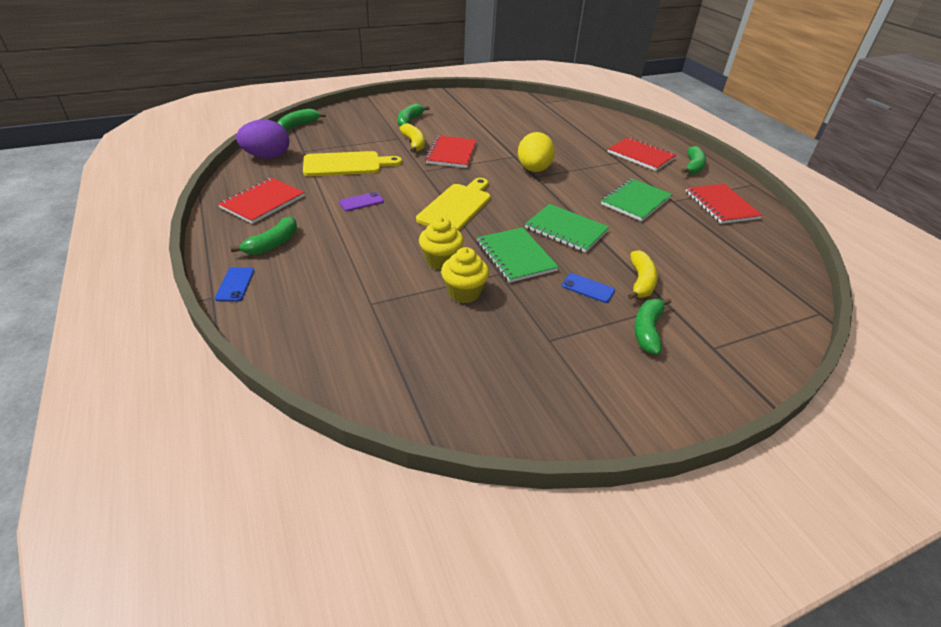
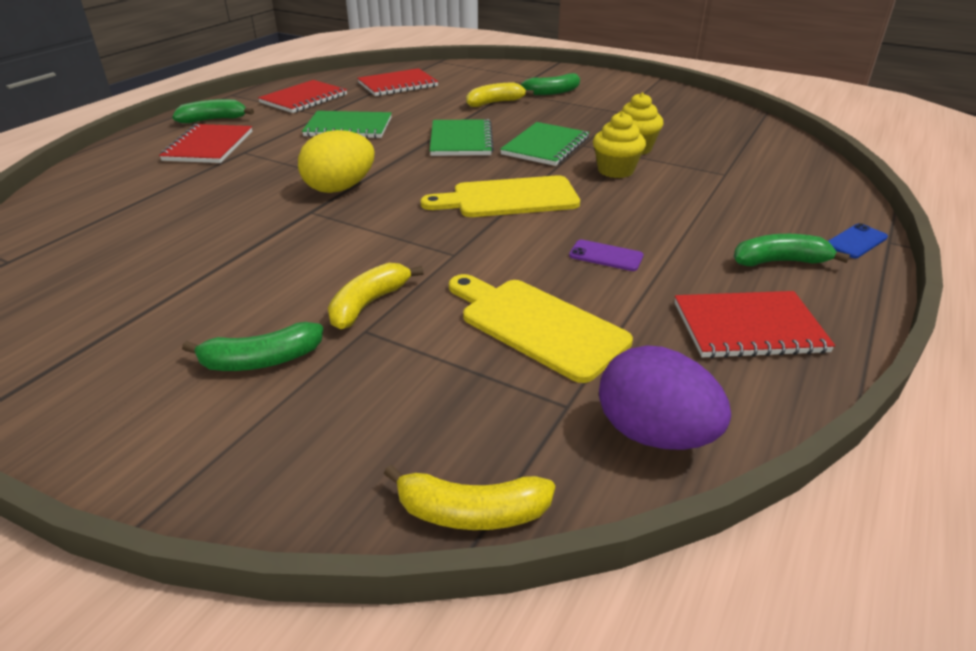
camera: 125 degrees left, 5 degrees down
green banana [277,109,326,131] -> yellow banana [384,465,555,530]
red notebook [425,135,476,168] -> red notebook moved to [357,68,438,96]
blue phone [562,273,615,303] -> none

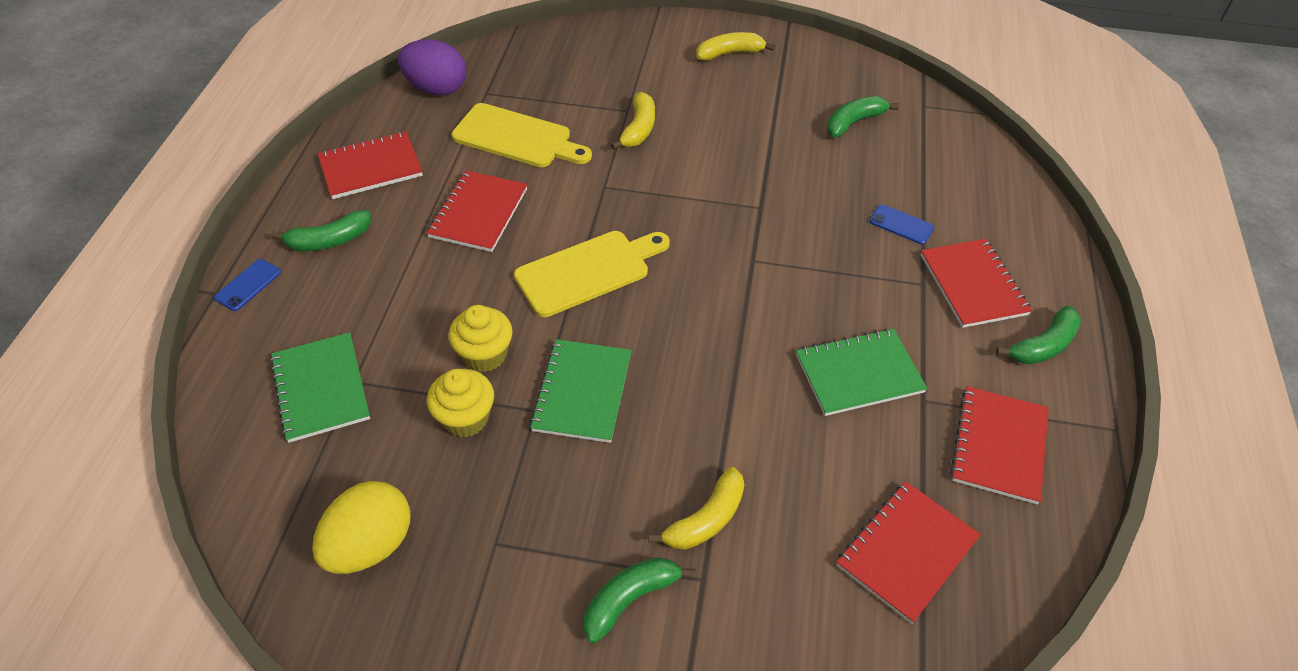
camera: 160 degrees right, 15 degrees up
green banana [182,322,323,371] -> green banana moved to [827,96,899,138]
yellow egg [298,130,375,193] -> yellow egg moved to [312,481,410,574]
yellow banana [384,465,555,530] -> yellow banana moved to [696,32,775,61]
green notebook [430,119,494,156] -> green notebook moved to [270,332,370,443]
purple phone [569,240,643,271] -> red notebook [427,170,527,252]
none -> blue phone [869,204,934,244]

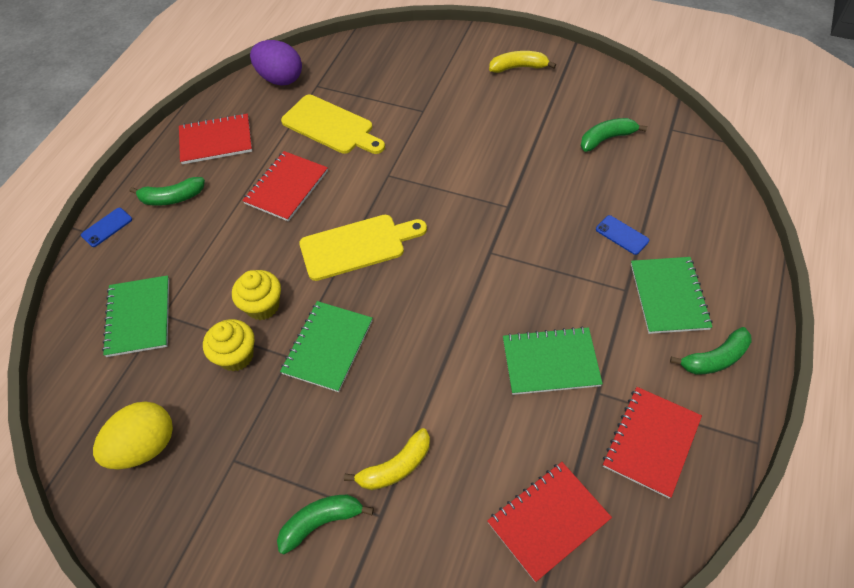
camera: 15 degrees right, 5 degrees up
yellow banana [611,92,655,150] -> none
red notebook [921,239,1032,328] -> green notebook [631,257,713,334]

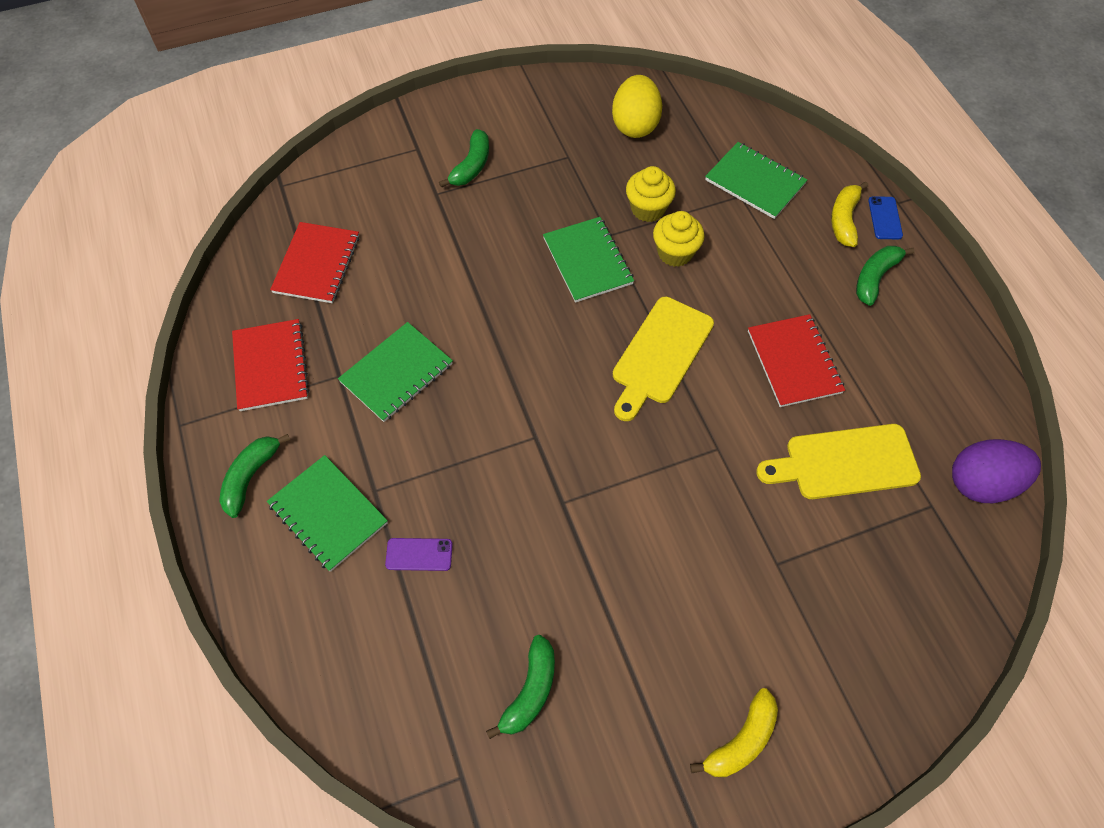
camera: 135 degrees right, 5 degrees up
red notebook [179,113,252,164] -> none
yellow banana [344,428,430,490] -> yellow banana moved to [831,182,868,247]
blue phone [596,215,649,255] -> purple phone [385,538,453,571]

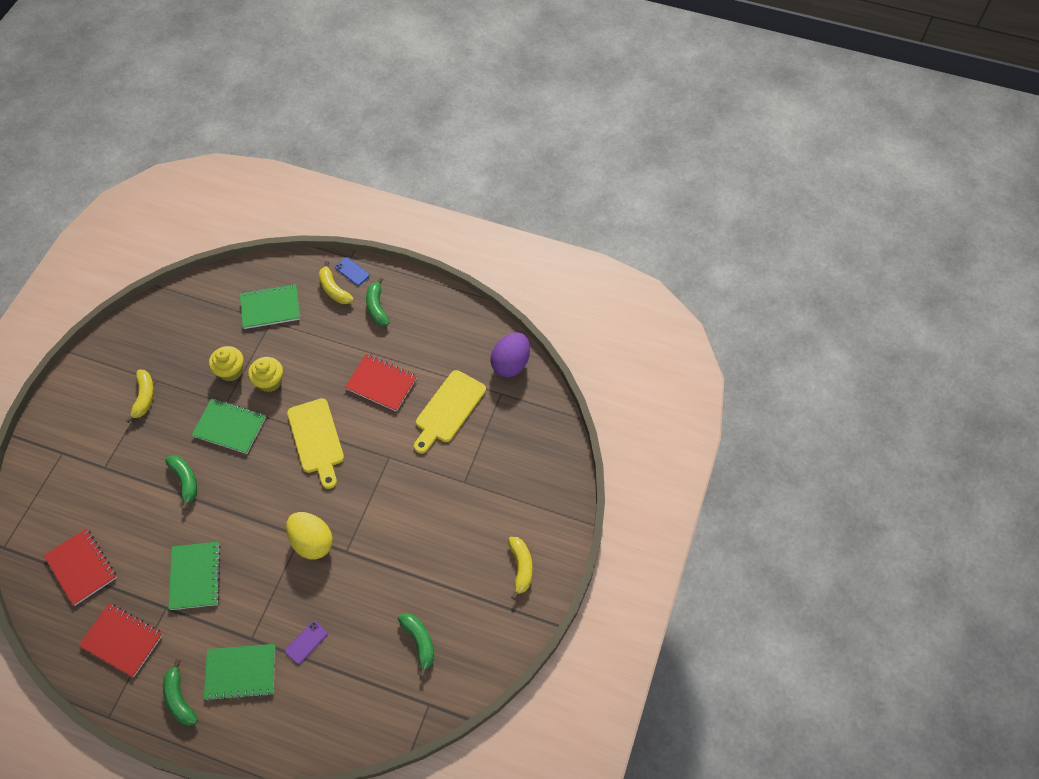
camera: 50 degrees left, 0 degrees up
green banana [439,129,489,188] -> green banana moved to [165,455,197,510]
yellow egg [612,75,662,138] -> yellow egg moved to [286,512,333,559]
none -> yellow banana [126,370,154,423]

